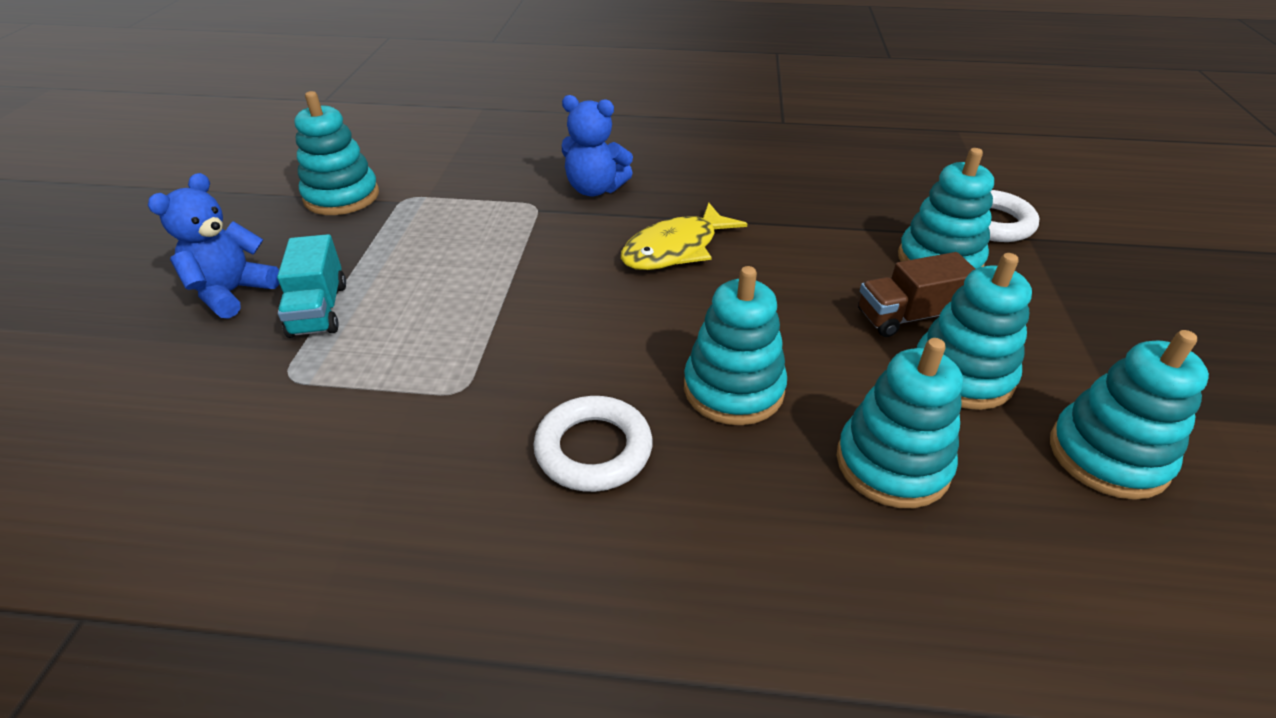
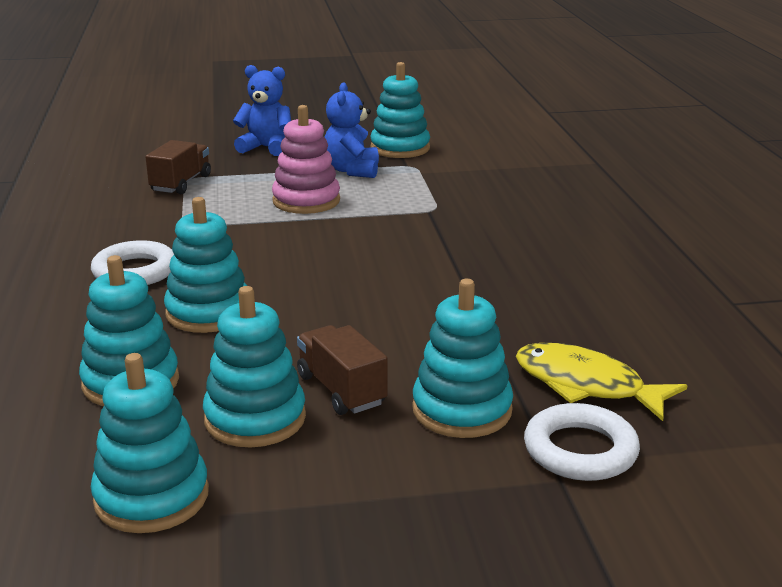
camera: 75 degrees right, 15 degrees down
turquoise truck [277,234,346,338] -> none
blue teddy bear [562,95,633,196] -> blue teddy bear moved to [324,82,379,178]
yellow fish [621,203,747,270] -> yellow fish moved to [516,343,688,421]
none -> brown truck [146,140,211,194]
none -> pink stacking toy [272,105,340,214]

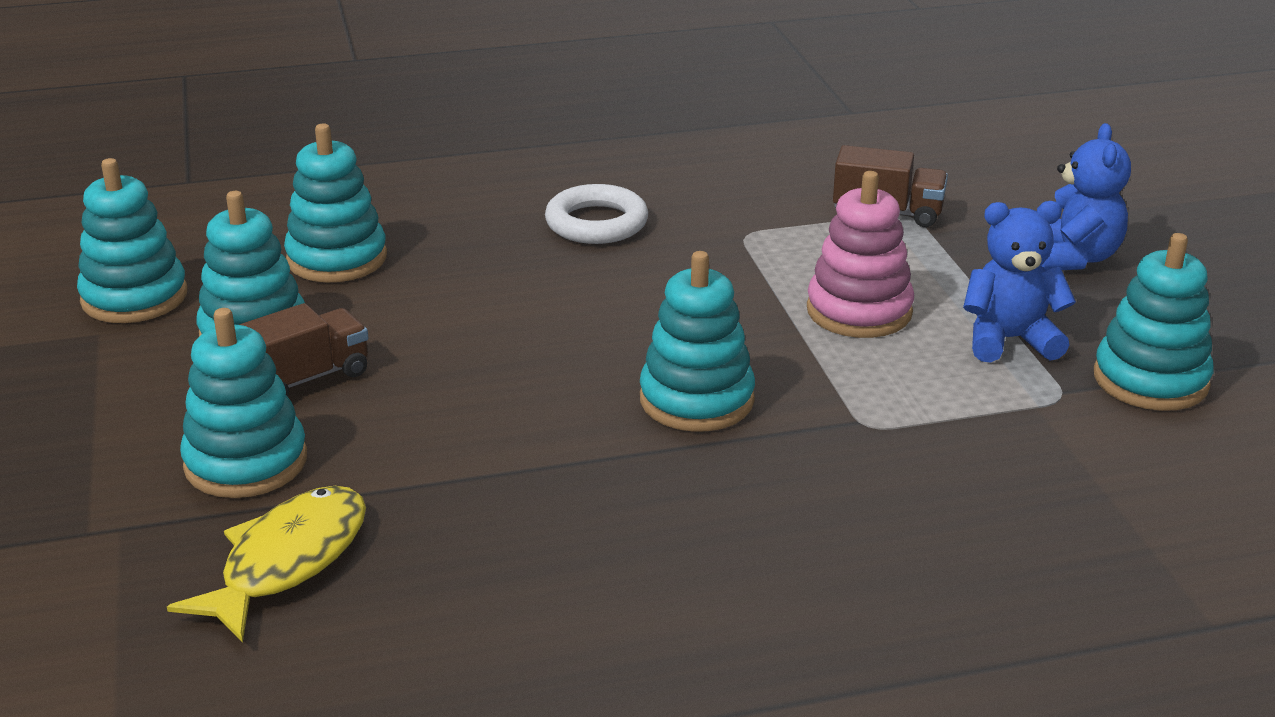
camera: 85 degrees right, 5 degrees up
turquoise stacking toy [164,197,247,333] -> turquoise stacking toy moved to [640,251,755,432]
white ring [524,403,640,481] -> none

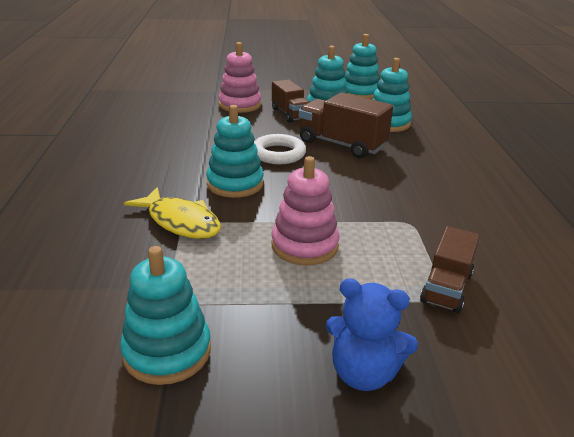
camera: 100 degrees right, 0 degrees up
yellow fish [167,486,366,643] -> yellow fish moved to [124,187,221,239]
turquoise stacking toy [180,308,307,498] -> pink stacking toy [219,42,261,113]
white ring [545,184,648,244] -> white ring moved to [254,134,306,164]
blue teddy bear [963,201,1076,363] -> none
none -> brown truck [299,92,393,158]

